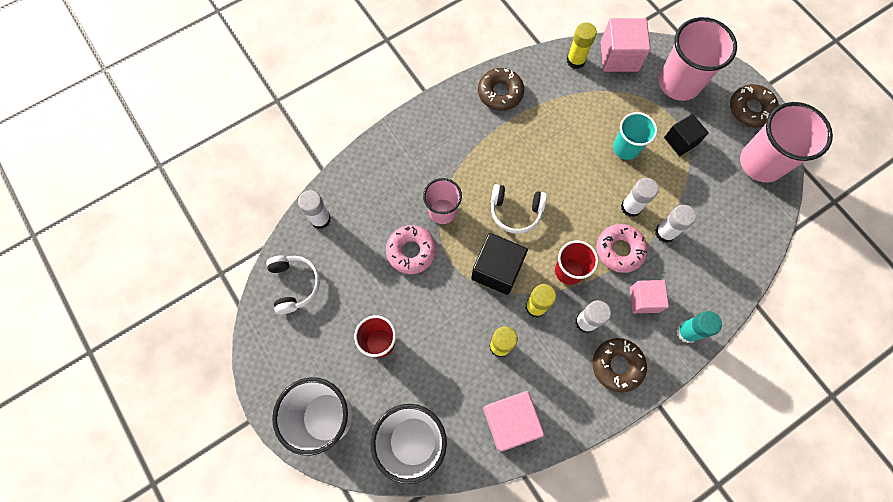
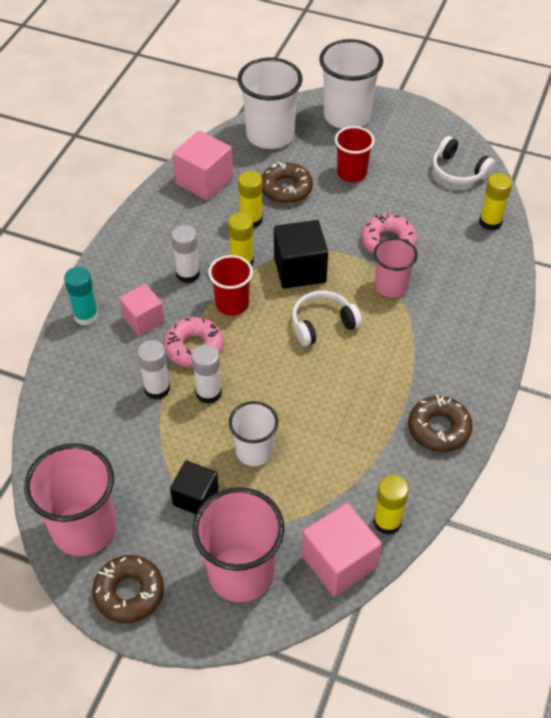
camera: 145 degrees right, 20 degrees down
white glue stick [298,190,331,229] -> yellow glue stick [479,173,512,231]
brown donut [593,338,647,393] -> brown donut moved to [261,162,313,204]
turquoise cup [613,112,657,160] -> white cup [229,401,278,466]

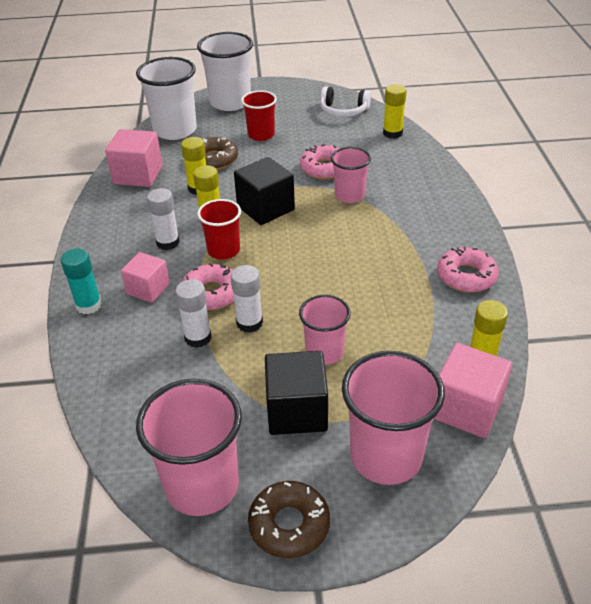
camera: 25 degrees left, 10 degrees down
black cube [170,460,219,514] -> black cube [265,351,328,435], size x1.51
white cup [229,401,278,466] -> pink cup [299,295,351,365]
white headphones [292,291,362,347] -> none
brown donut [408,395,473,452] -> pink donut [437,247,499,292]

